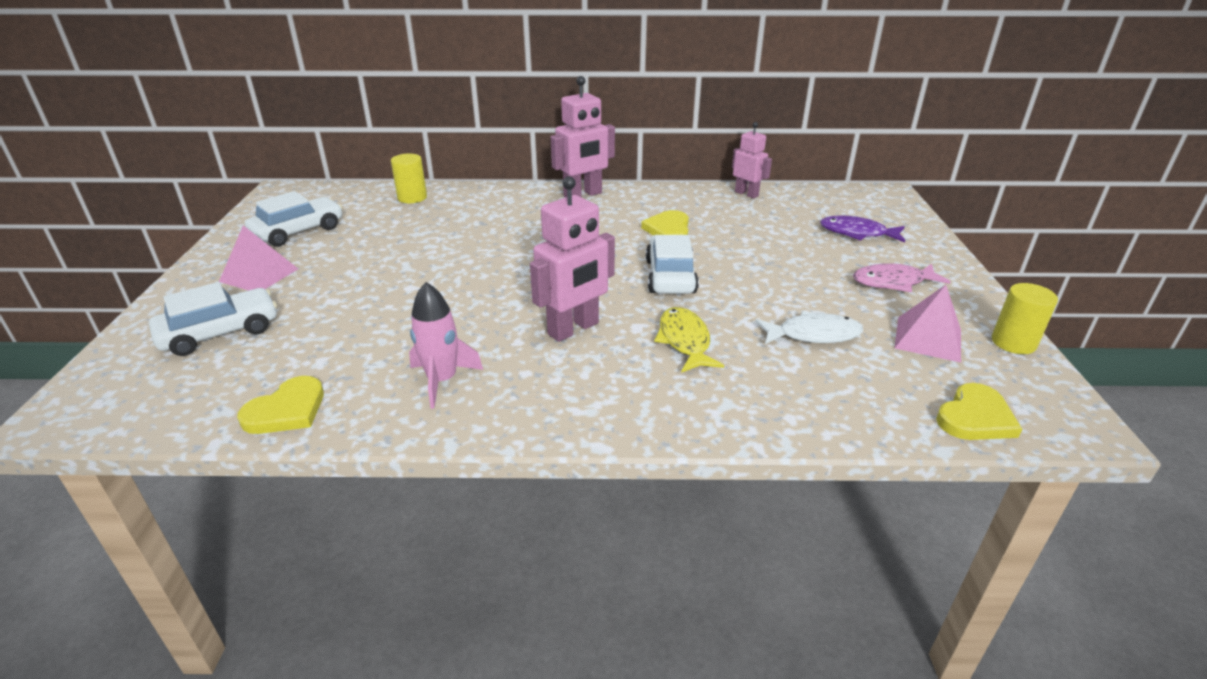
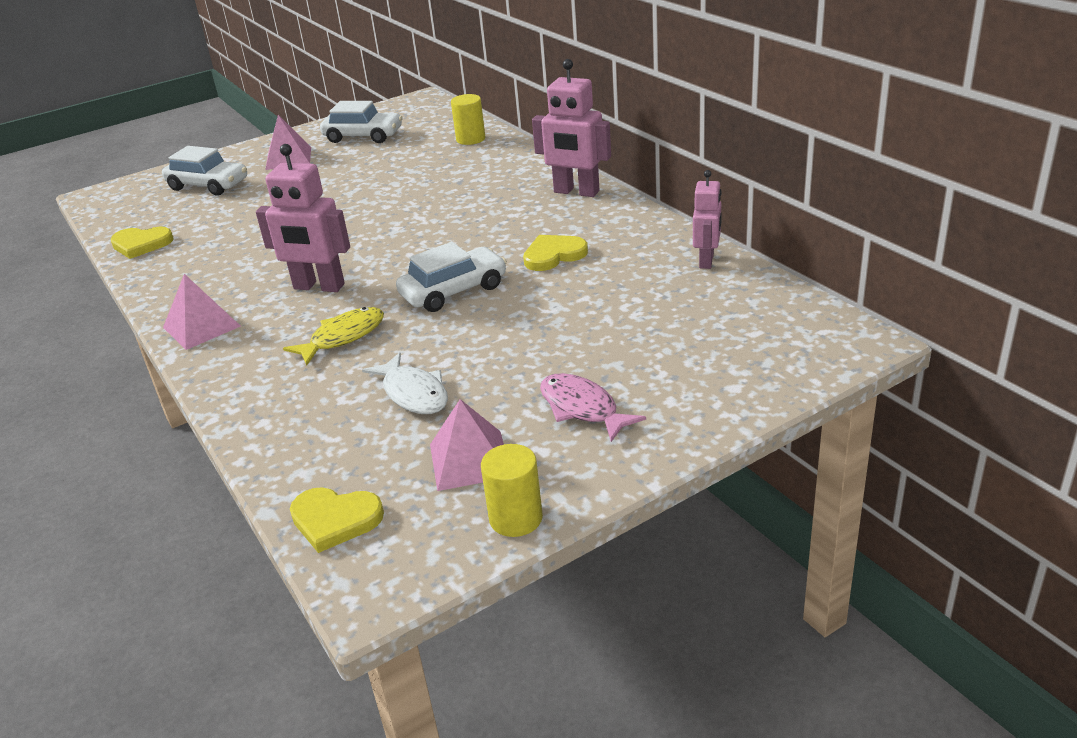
camera: 60 degrees right, 0 degrees up
pink rocket [409,282,483,409] -> none
purple fish [820,215,905,243] -> none
none -> pink pyramid [163,274,241,350]

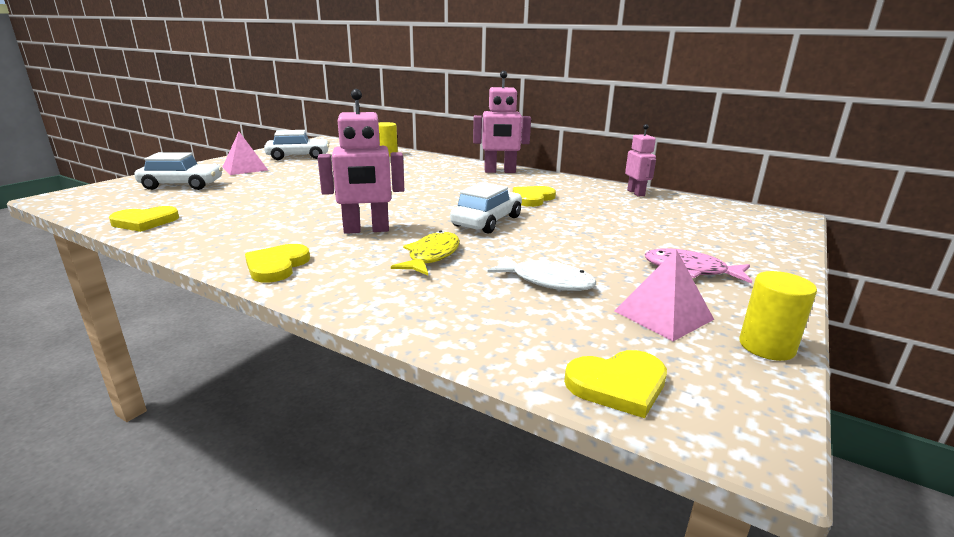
camera: 30 degrees left, 10 degrees down
pink pyramid [163,274,241,350] -> yellow heart [245,244,310,283]

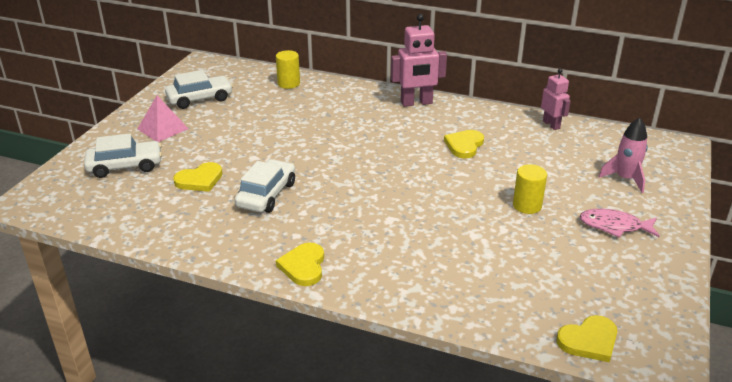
camera: 10 degrees left, 10 degrees up
yellow heart [109,206,179,232] -> yellow heart moved to [173,162,223,192]
pink robot [318,89,404,234] -> none
yellow fish [391,230,460,275] -> none
white car [450,182,522,234] -> white car moved to [235,159,295,213]
white fish [488,255,596,291] -> none
pink pyramid [614,249,714,341] -> none
yellow cylinder [739,271,817,361] -> yellow cylinder moved to [513,164,547,214]
none -> pink rocket [599,118,648,193]

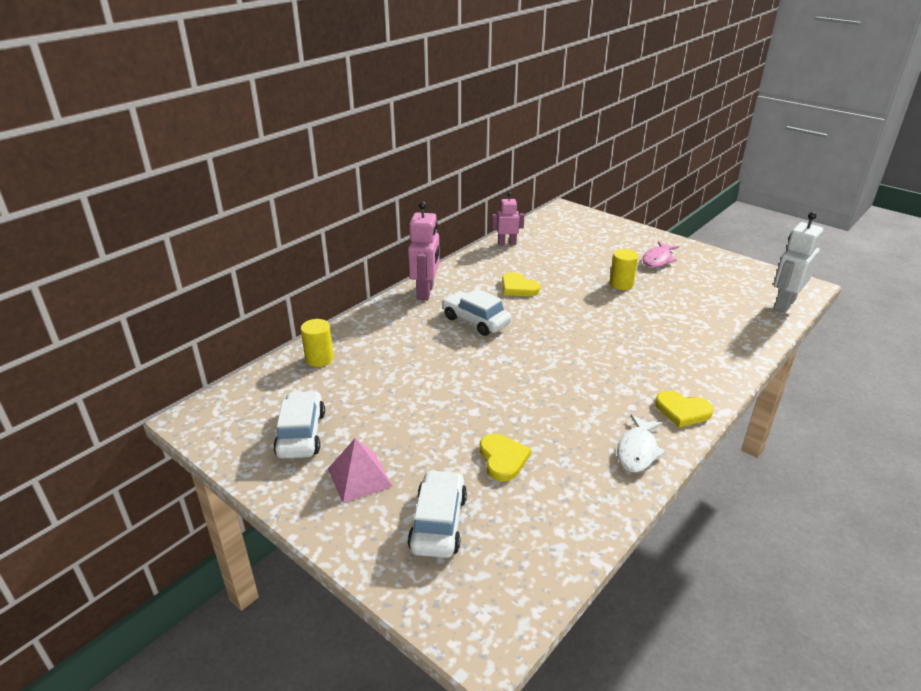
camera: 70 degrees left, 0 degrees up
white car [235,159,295,213] -> white car moved to [442,289,512,336]
yellow heart [556,315,618,362] -> white robot [773,212,823,313]
pink rocket [599,118,648,193] -> none
none -> white fish [617,414,666,472]

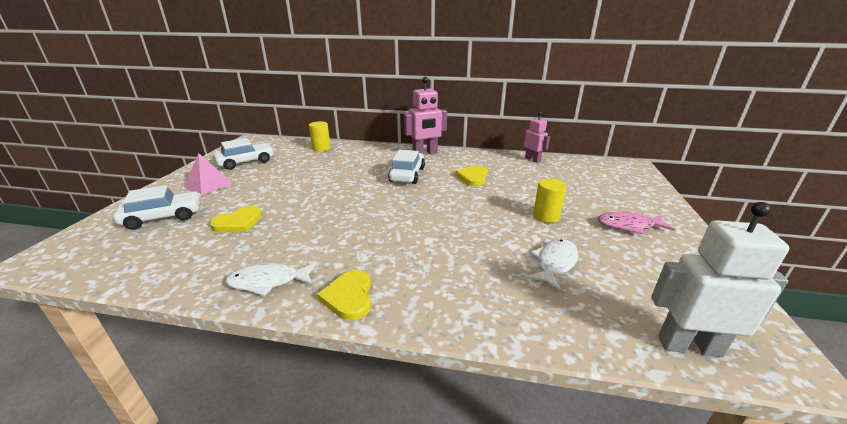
camera: 60 degrees right, 5 degrees down
none -> white fish [526,239,578,291]

